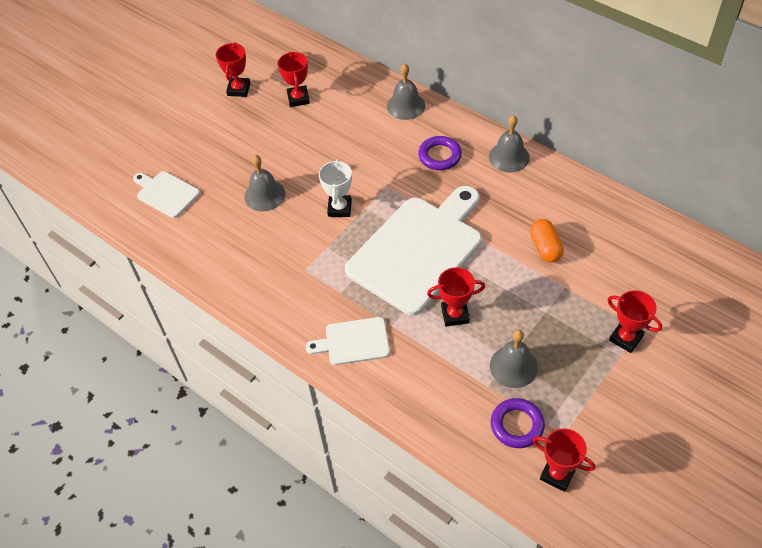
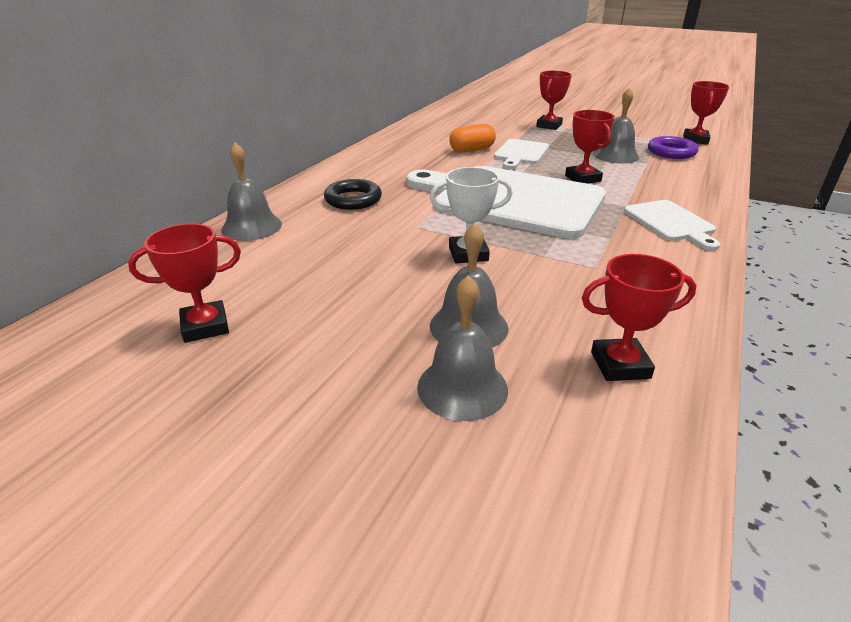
camera: 105 degrees left, 20 degrees down
white cutting board [133,171,200,218] -> white cutting board moved to [494,139,549,169]
red trophy [216,42,251,97] -> red trophy moved to [582,254,696,381]
purple ring [418,136,462,170] -> black ring [324,179,382,210]
grey bell [489,115,530,173] -> grey bell moved to [417,275,508,421]

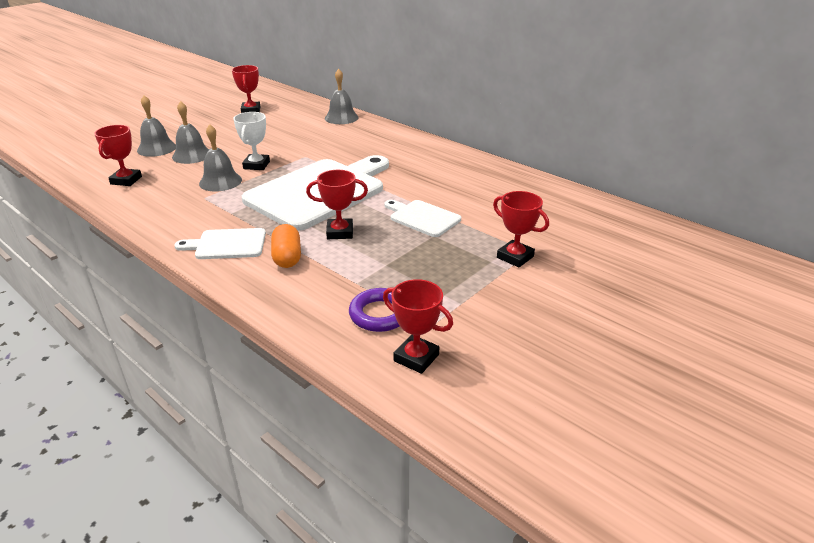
camera: 105 degrees right, 0 degrees up
black ring [324,179,382,210] -> none
orange capsule [449,124,496,153] -> orange capsule moved to [271,224,301,268]
grey bell [593,88,639,164] -> grey bell moved to [199,124,242,191]

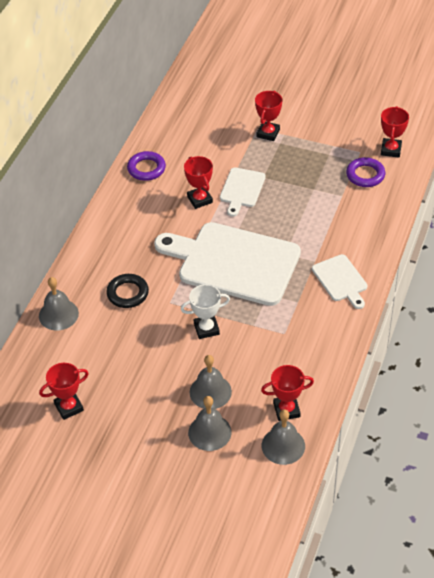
camera: 110 degrees left, 15 degrees up
grey bell [199,124,242,191] -> grey bell moved to [262,409,305,465]
orange capsule [271,224,301,268] -> none
red trophy [306,170,368,239] -> red trophy moved to [184,156,213,209]
none -> black ring [106,274,149,308]
none -> purple ring [127,151,166,181]

